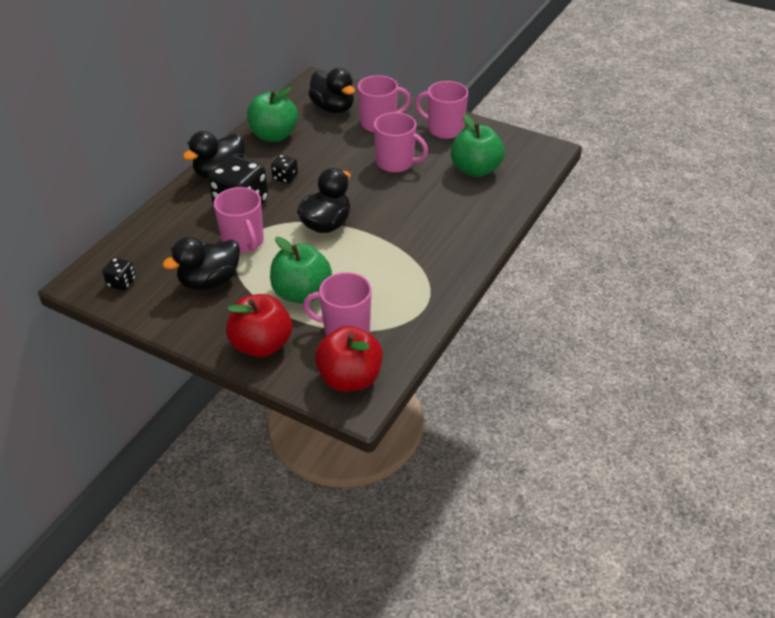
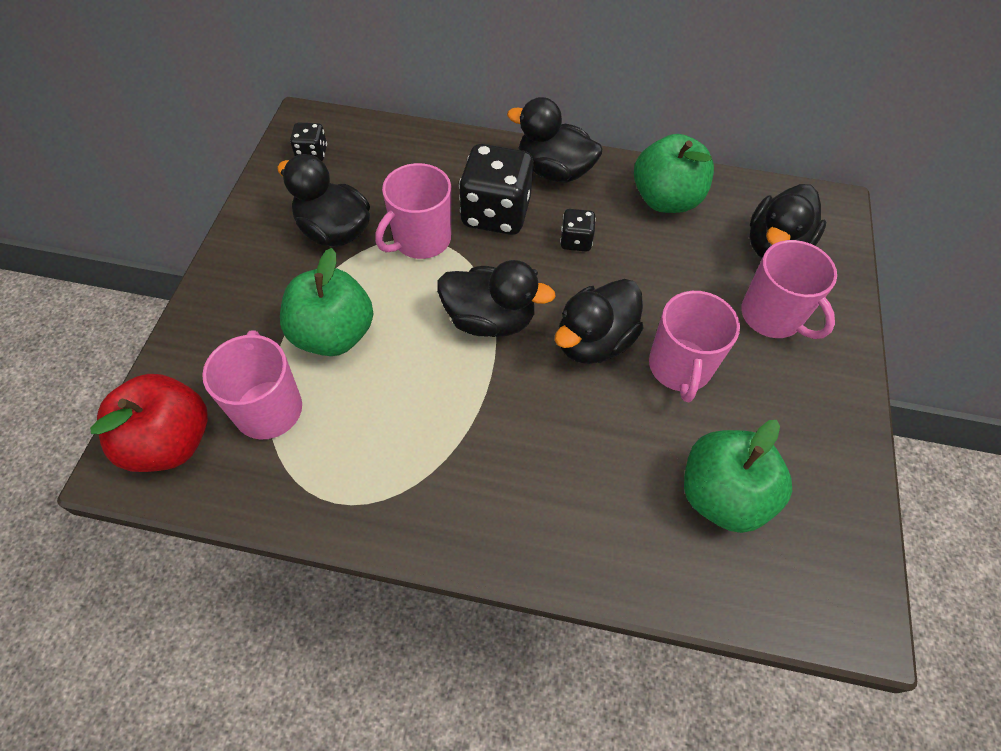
camera: 70 degrees right, 15 degrees up
red apple [226,294,292,357] -> none
pink mug [415,81,468,139] -> none
none -> black duck [555,279,643,364]

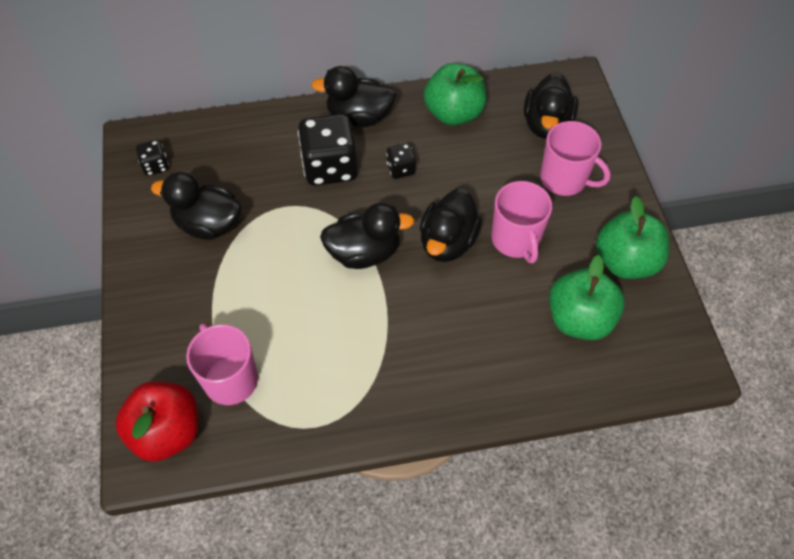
camera: 20 degrees left, 0 degrees up
green apple [280,248,373,356] -> green apple moved to [596,196,669,279]
pink mug [375,163,451,259] -> none

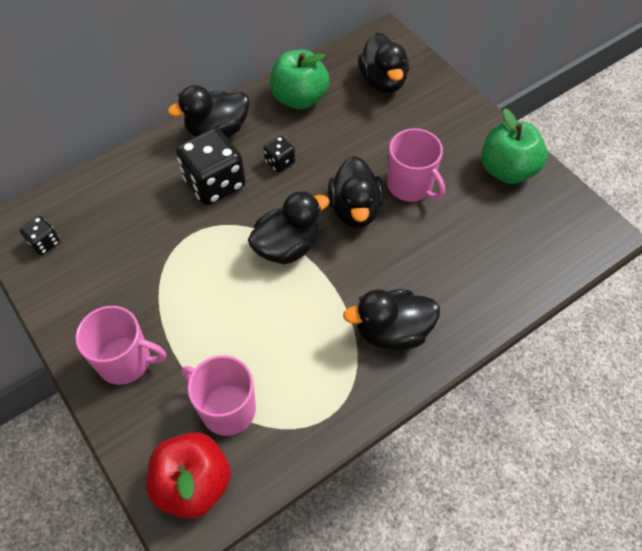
camera: 25 degrees left, 0 degrees up
black duck [151,172,242,240] -> black duck moved to [343,289,440,351]
pink mug [540,121,611,196] -> pink mug moved to [76,306,166,385]
green apple [549,255,625,340] -> none

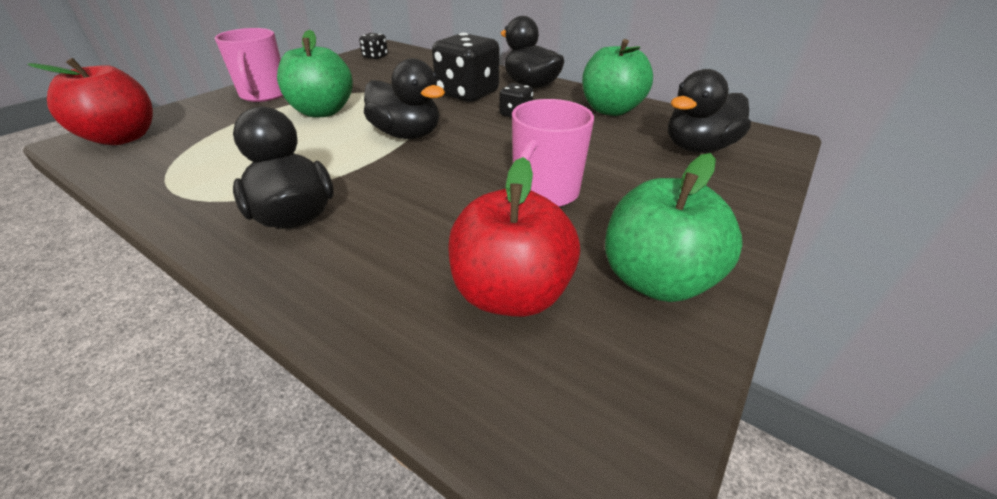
camera: 70 degrees right, 20 degrees down
pink mug [182,355,256,436] -> none
black duck [328,156,384,228] -> none
none -> green apple [277,30,353,118]
none -> red apple [448,157,580,317]

